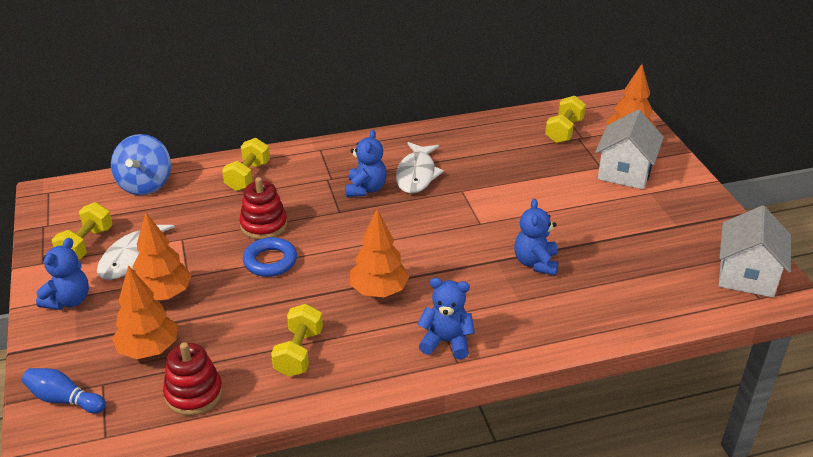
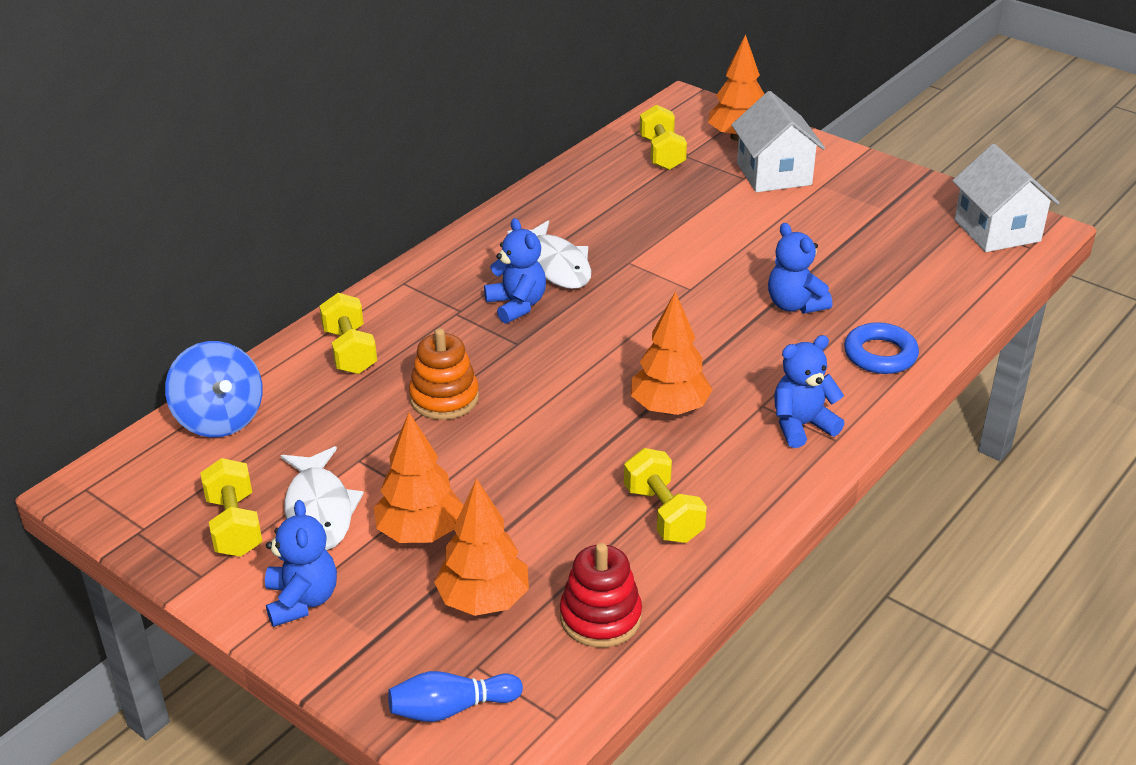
camera: 35 degrees left, 0 degrees up
red stacking toy [239,177,287,239] -> orange stacking toy [409,328,479,420]
blue ring [243,237,297,277] -> blue ring moved to [844,322,919,374]

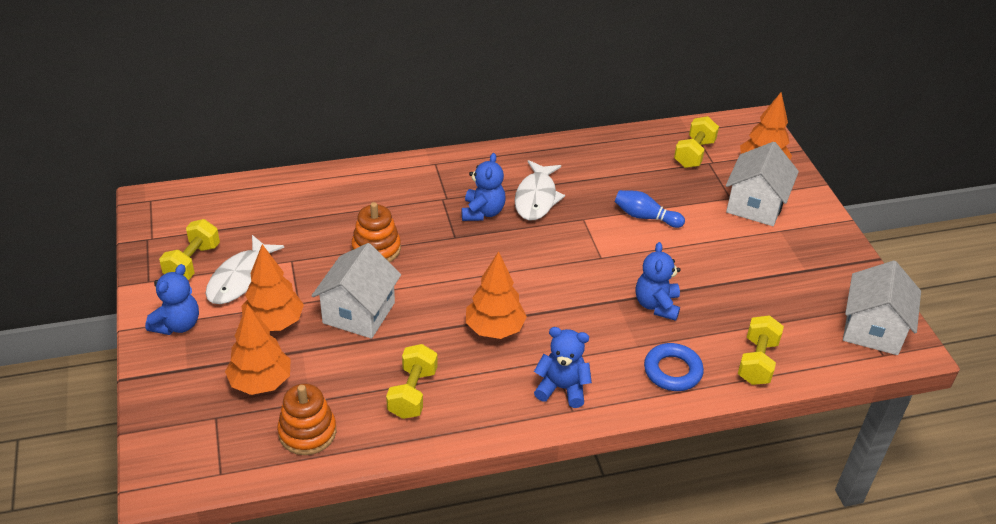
camera: 35 degrees right, 5 degrees up
blue spinning top [165,341,263,437] -> none
yellow dumbbell [319,293,377,374] -> yellow dumbbell moved to [738,315,784,385]
blue bowling pin [388,671,523,722] -> blue bowling pin moved to [615,190,685,228]
red stacking toy [560,543,642,648] -> orange stacking toy [277,384,336,455]
none -> white house [312,243,401,339]

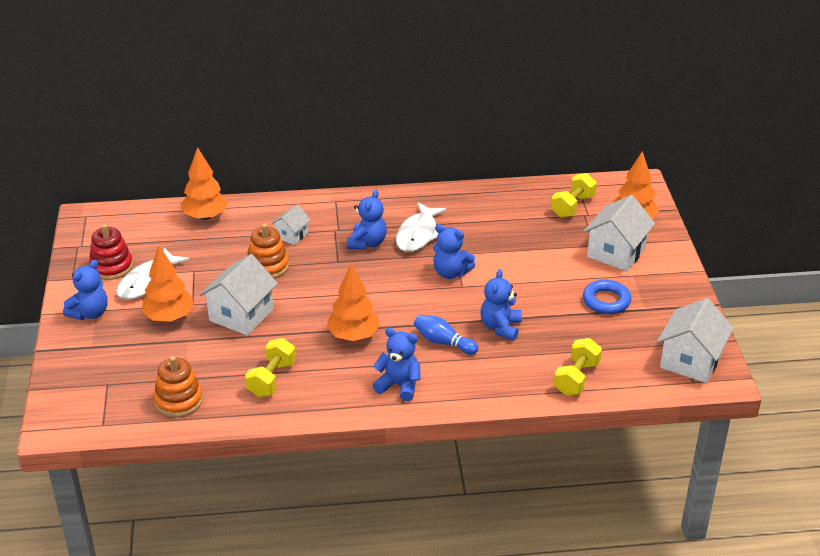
camera: 10 degrees right, 5 degrees down
yellow dumbbell [159,219,220,280] -> red stacking toy [89,224,133,280]
orange tree [225,304,291,395] -> orange tree moved to [180,147,228,220]
blue bowling pin [615,190,685,228] -> blue bowling pin moved to [414,315,479,355]
blue ring [644,343,704,391] -> blue ring moved to [583,279,631,314]
none -> white house [271,205,311,245]
none -> blue teddy bear [433,224,475,279]

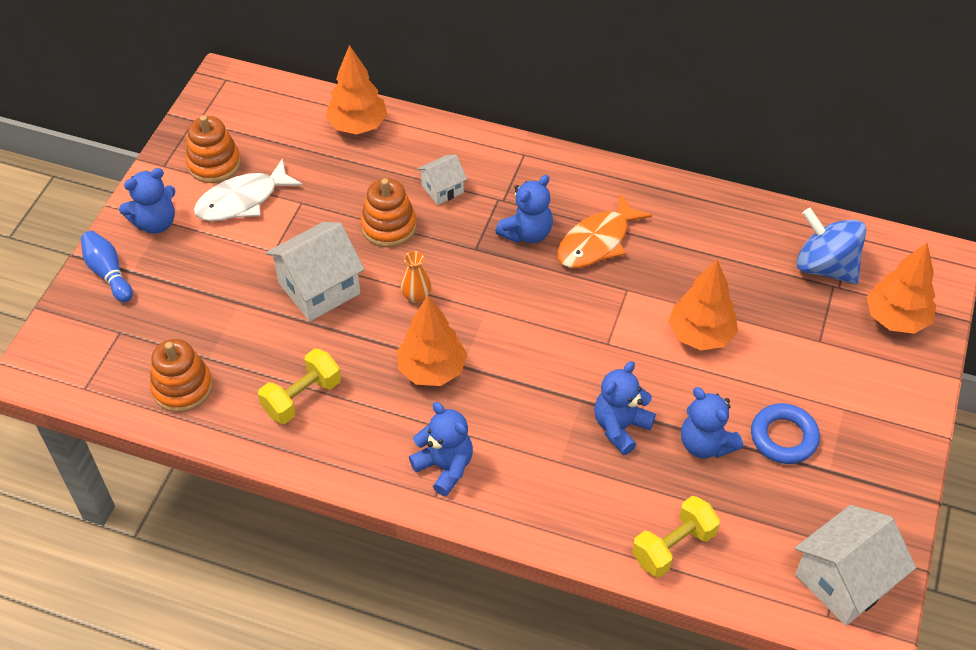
camera: 25 degrees right, 15 degrees up
red stacking toy [89,224,133,280] -> orange stacking toy [185,115,241,183]
orange tree [142,245,194,322] -> orange tree moved to [668,260,738,351]
white fish [396,202,446,252] -> orange fish [557,193,652,268]
blue bowling pin [414,315,479,355] -> blue bowling pin moved to [81,231,133,302]
blue teddy bear [433,224,475,279] -> blue teddy bear moved to [681,387,743,459]
yellow dumbbell [551,173,597,218] -> blue spinning top [796,208,867,284]
white house [584,195,655,271] -> none
none -> orange vase [400,251,431,303]

